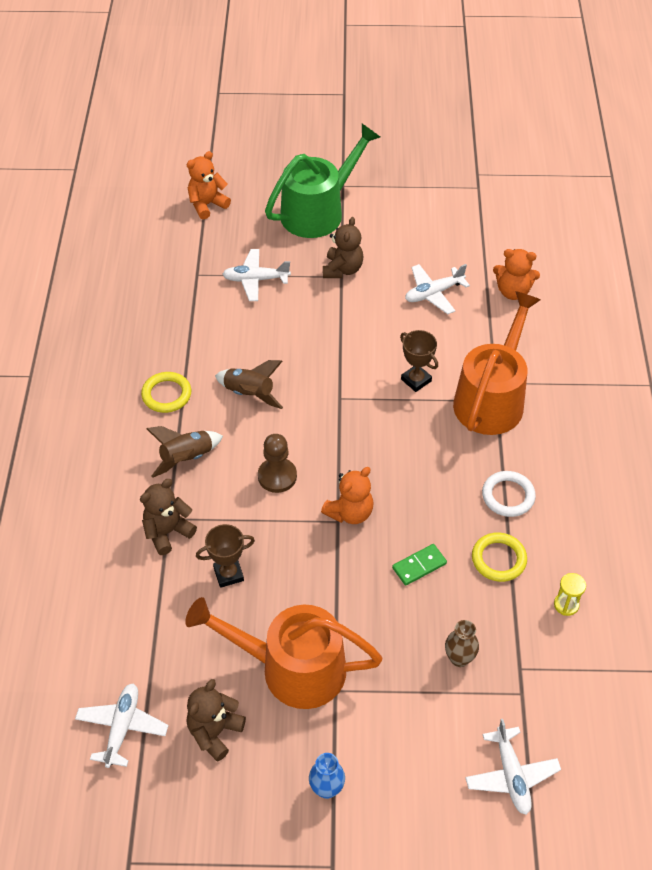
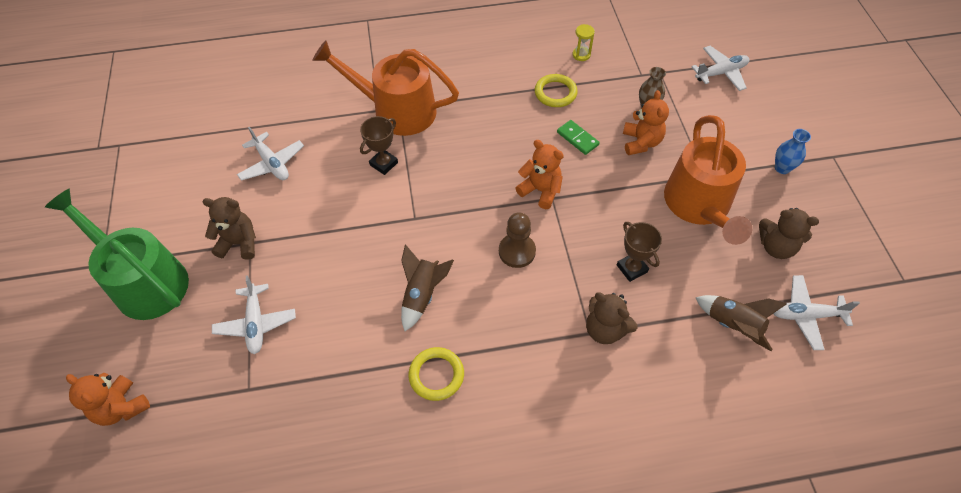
camera: 100 degrees left, 5 degrees up
brown rocket [146,426,223,478] -> brown rocket moved to [696,295,787,351]
white ring [482,471,536,517] -> none
orange teddy bear [493,249,540,300] -> orange teddy bear moved to [623,90,669,155]

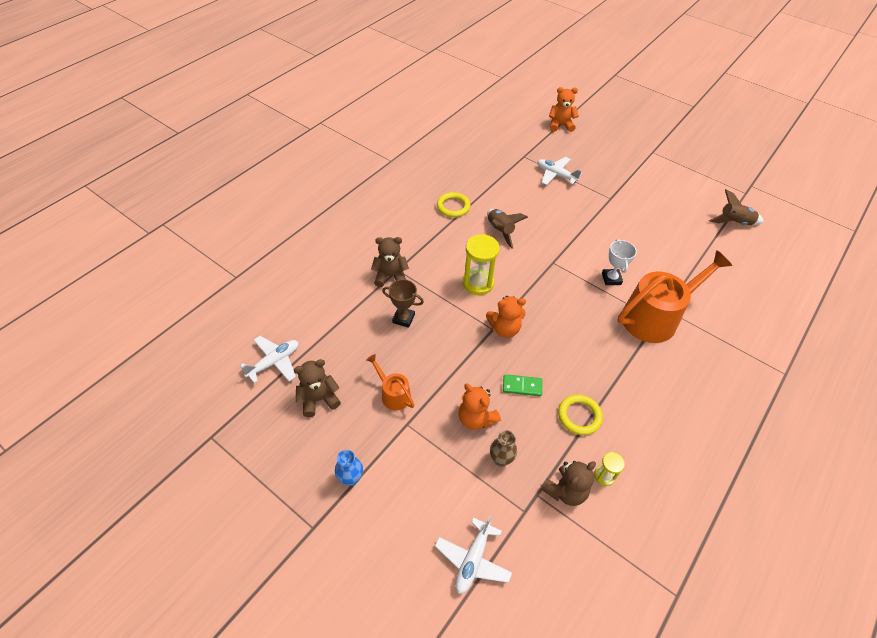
camera: 135 degrees right, 5 degrees down
green watering can [45,189,189,320] -> none
brown teddy bear [203,197,256,260] -> brown teddy bear moved to [541,461,596,506]
white plane [237,127,304,181] -> none
brown trophy [360,116,398,175] -> white trophy [602,239,637,285]
brown pawn [499,212,536,268] -> yellow hourglass [463,234,500,295]
orange watering can [664,115,752,245] -> orange watering can [366,354,414,410], size x0.48
brown rocket [696,295,787,351] -> brown rocket moved to [709,189,763,225]

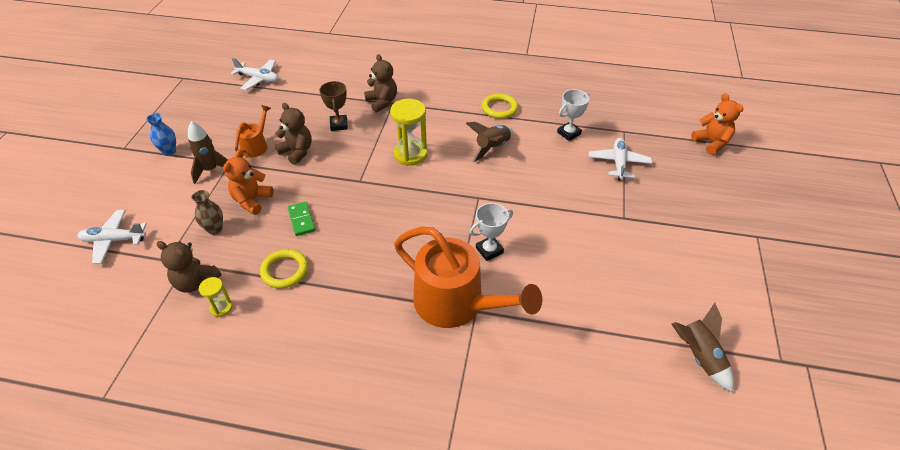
camera: 65 degrees right, 5 degrees down
brown teddy bear [294,359,341,417] -> brown teddy bear moved to [275,103,312,165]
orange teddy bear [486,296,526,338] -> none
none -> brown rocket [188,121,228,184]
none -> white trophy [557,89,590,141]

